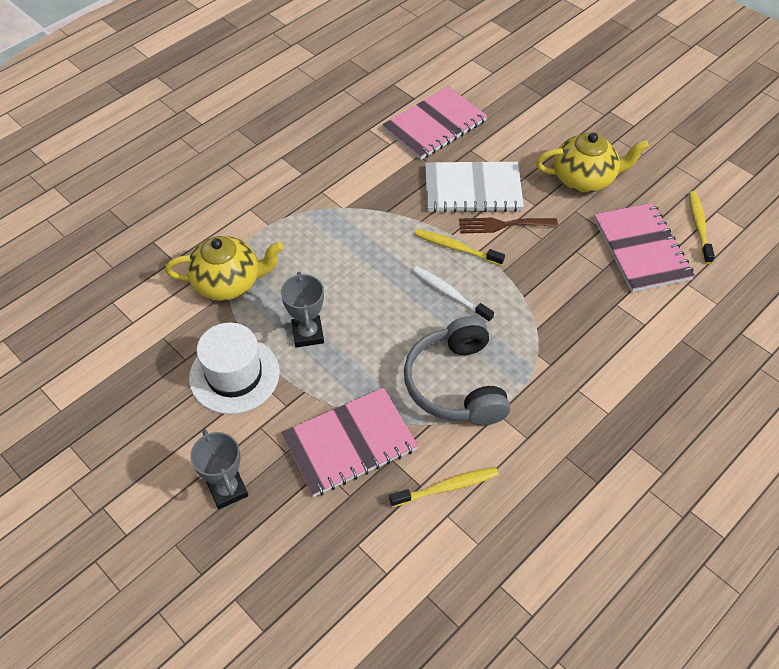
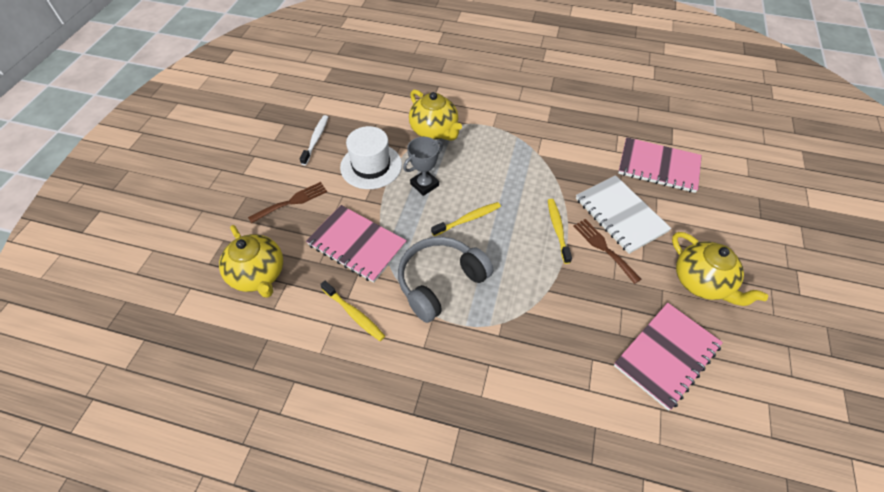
camera: 60 degrees right, 0 degrees up
grey trophy [190,429,248,509] -> brown fork [248,182,327,223]
white toothbrush [412,266,494,323] -> white toothbrush moved to [300,115,328,165]
yellow toothbrush [689,191,715,264] -> yellow toothbrush moved to [431,202,501,236]
none -> yellow teapot [219,225,283,298]

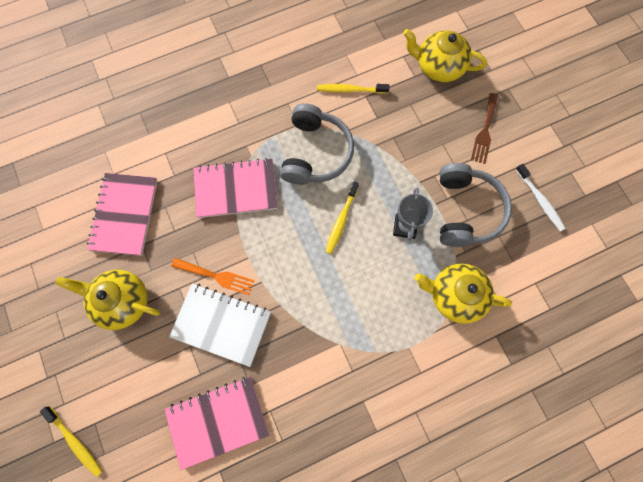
camera: 140 degrees right, 20 degrees up
pink notebook [306,205,407,283] -> pink notebook moved to [193,158,278,218]
white hat [340,126,402,189] -> grey headphones [439,163,512,247]
yellow toothbrush [548,199,572,264] -> yellow toothbrush moved to [40,406,103,477]
brown fork [573,219,642,284] -> orange fork [171,258,255,295]

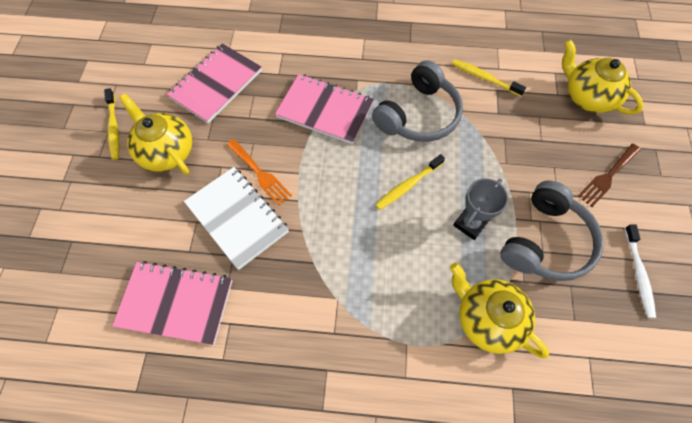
camera: 30 degrees right, 10 degrees down
yellow toothbrush [40,406,103,477] -> yellow toothbrush moved to [104,88,119,160]

